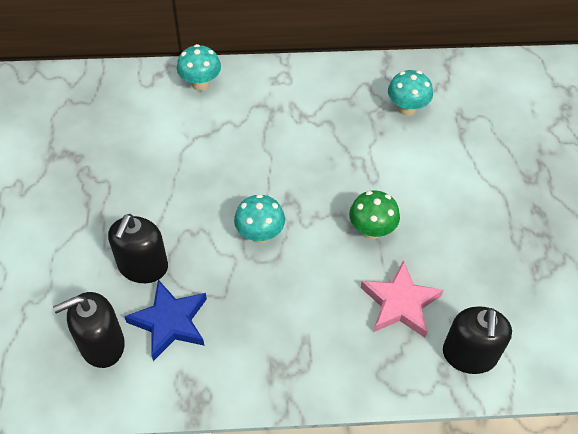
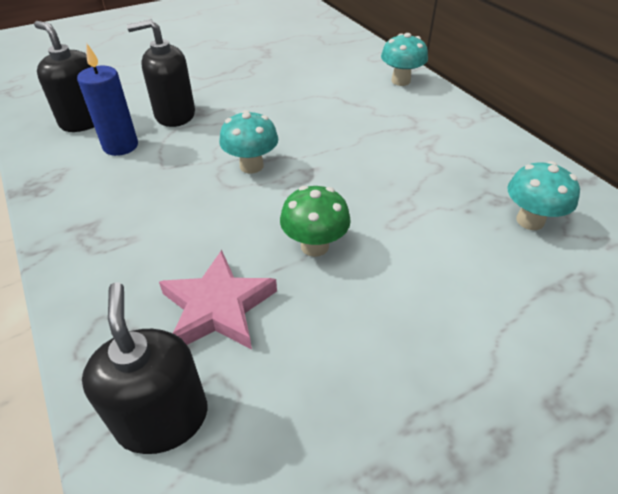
camera: 65 degrees right, 10 degrees down
blue star [124,280,207,361] -> blue candle [77,44,138,156]
black soap dispenser [443,306,512,374] -> black soap dispenser turned 90 degrees clockwise [82,283,208,454]

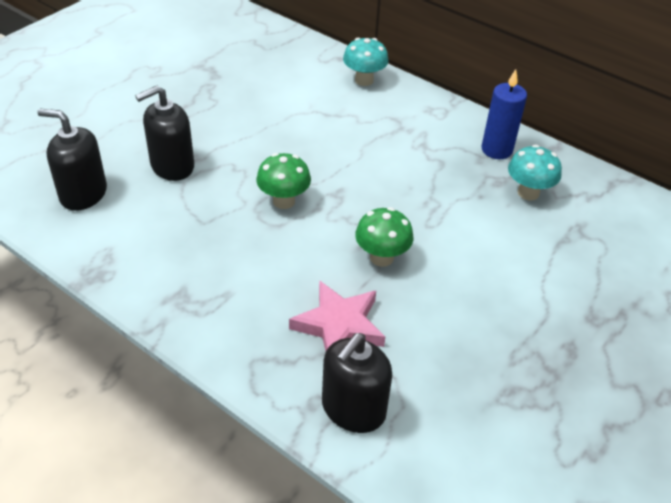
camera: 25 degrees left, 0 degrees up
blue candle [77,44,138,156] -> blue candle moved to [482,69,527,159]
black soap dispenser [82,283,208,454] -> black soap dispenser turned 105 degrees counterclockwise [322,333,392,433]
turquoise mushroom [219,110,278,174] -> green mushroom [256,153,311,209]

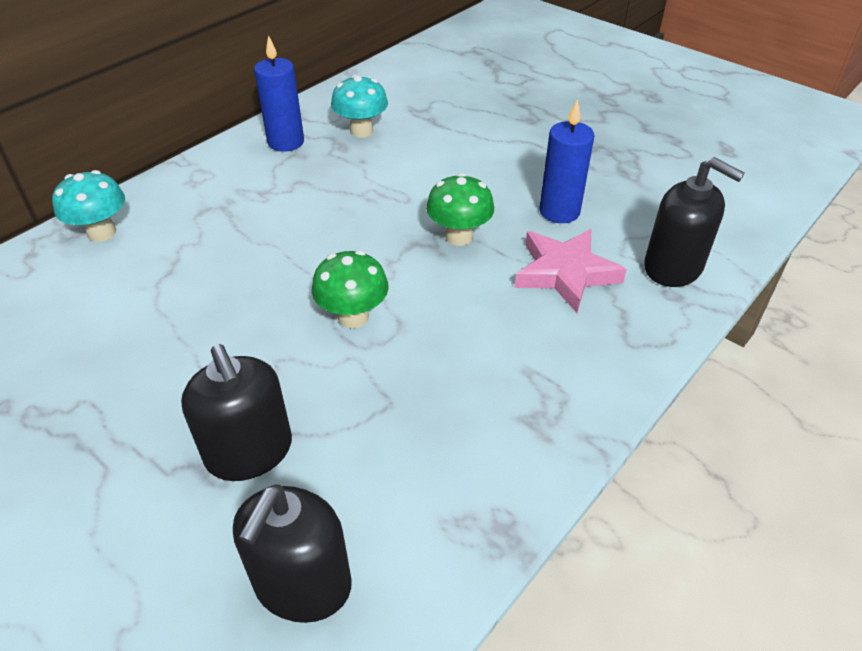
camera: 85 degrees left, 0 degrees up
none -> blue candle [539,99,595,223]

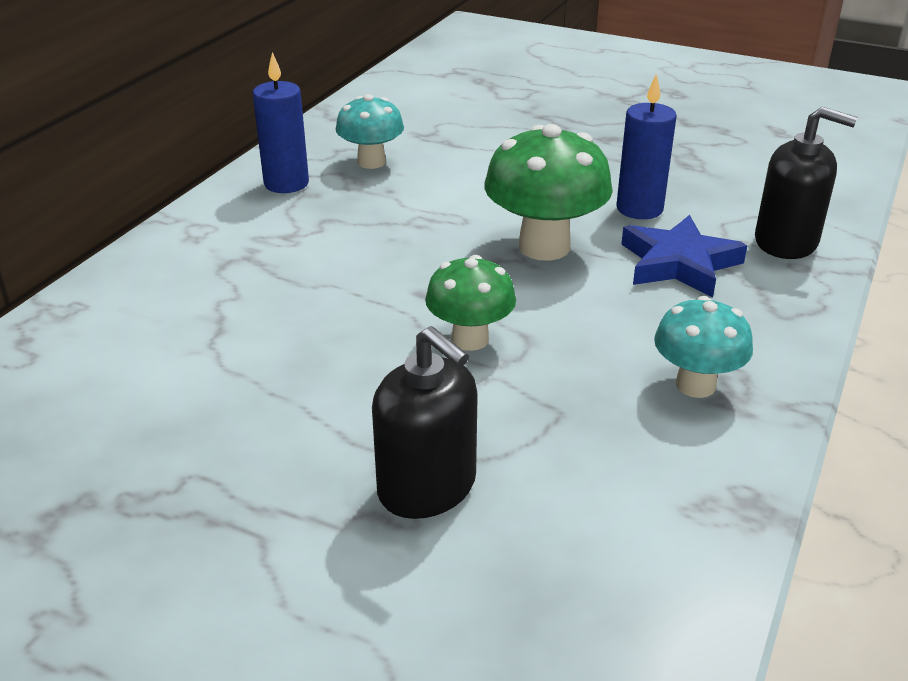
camera: 15 degrees left, 10 degrees down
turquoise mushroom [52,170,125,242] -> turquoise mushroom moved to [654,296,753,398]
black soap dispenser [233,485,352,623] -> none
green mushroom [426,173,494,246] -> green mushroom [484,124,613,261], size x1.59
pink star [514,229,627,313] -> blue star [621,215,748,298]

